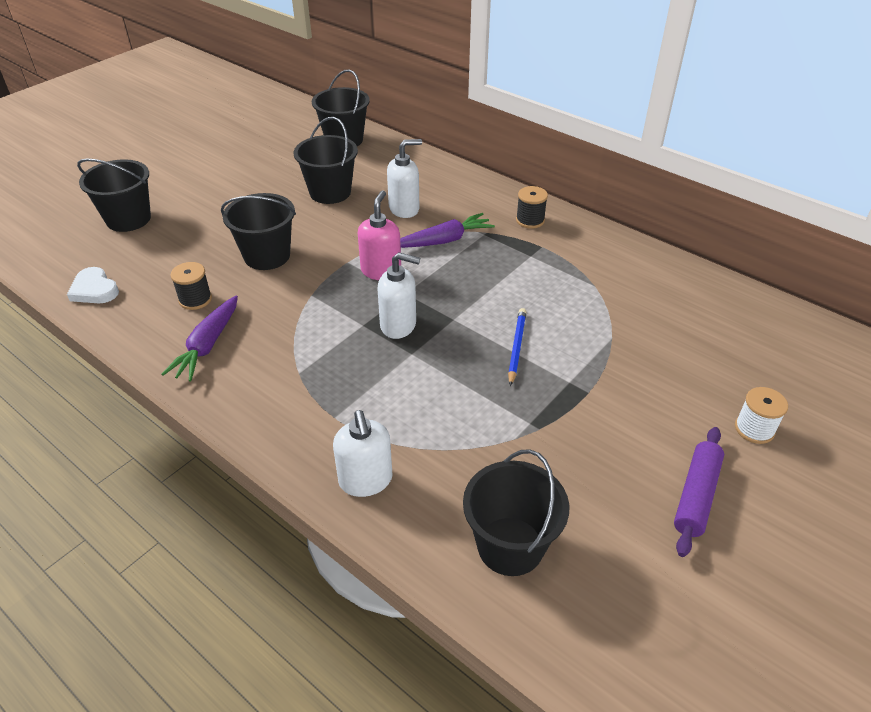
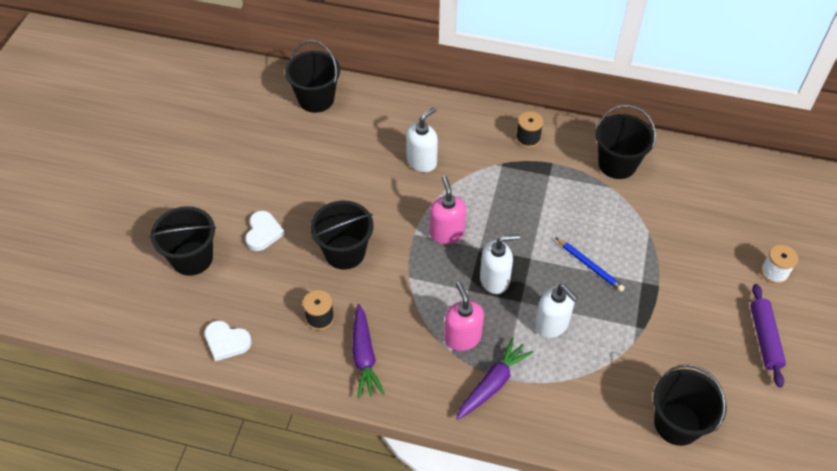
camera: 25 degrees left, 10 degrees up
black bucket [294,117,358,204] -> black bucket moved to [596,105,656,179]
white soap dispenser [333,410,393,497] -> white soap dispenser moved to [535,284,578,338]
purple carrot [400,213,495,248] -> purple carrot moved to [456,337,534,420]
blue pencil [508,308,527,386] -> blue pencil turned 150 degrees clockwise [556,238,625,292]
none -> white heart [245,211,285,251]
none -> pink soap dispenser [444,282,484,351]

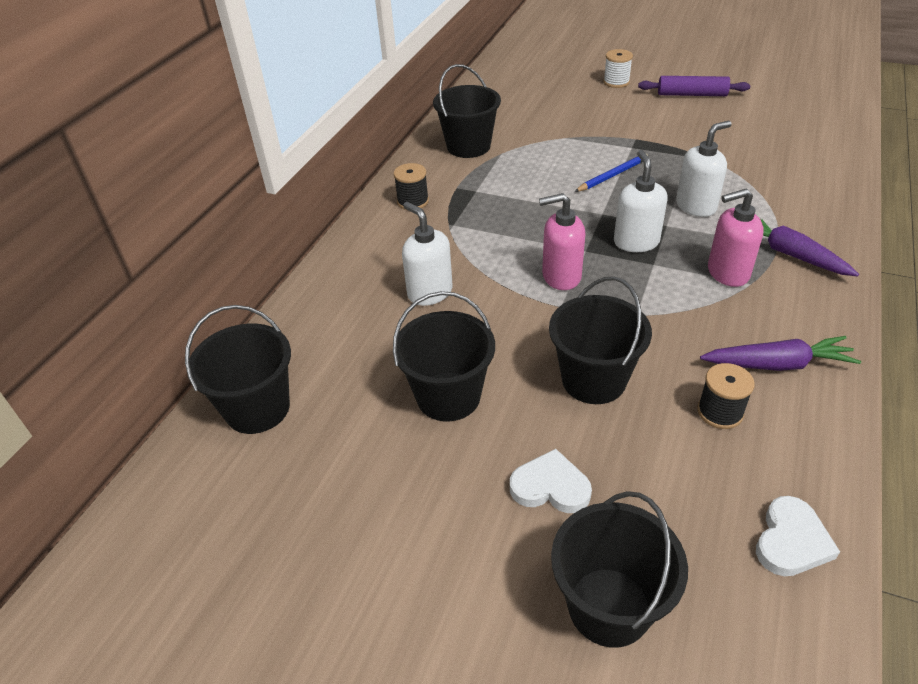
camera: 80 degrees left, 10 degrees down
black bucket [653,364,727,446] -> black bucket moved to [393,291,495,421]

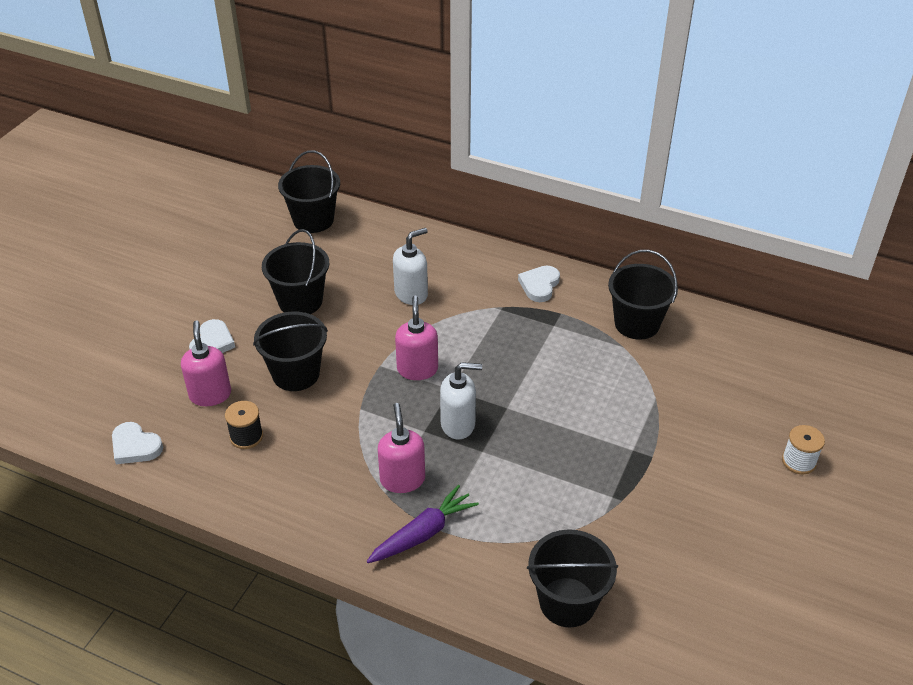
camera: 90 degrees right, 0 degrees up
black spool [394,163,429,210] -> white heart [518,266,560,302]
black bucket [551,491,688,648] -> black bucket moved to [527,529,618,627]
blue pencil [574,154,648,192] -> none
purple rolling pin [638,76,750,96] -> none
white soap dispenser [676,121,732,217] -> none
purple carrot [700,336,861,371] -> none
none -> pink soap dispenser [181,320,231,406]

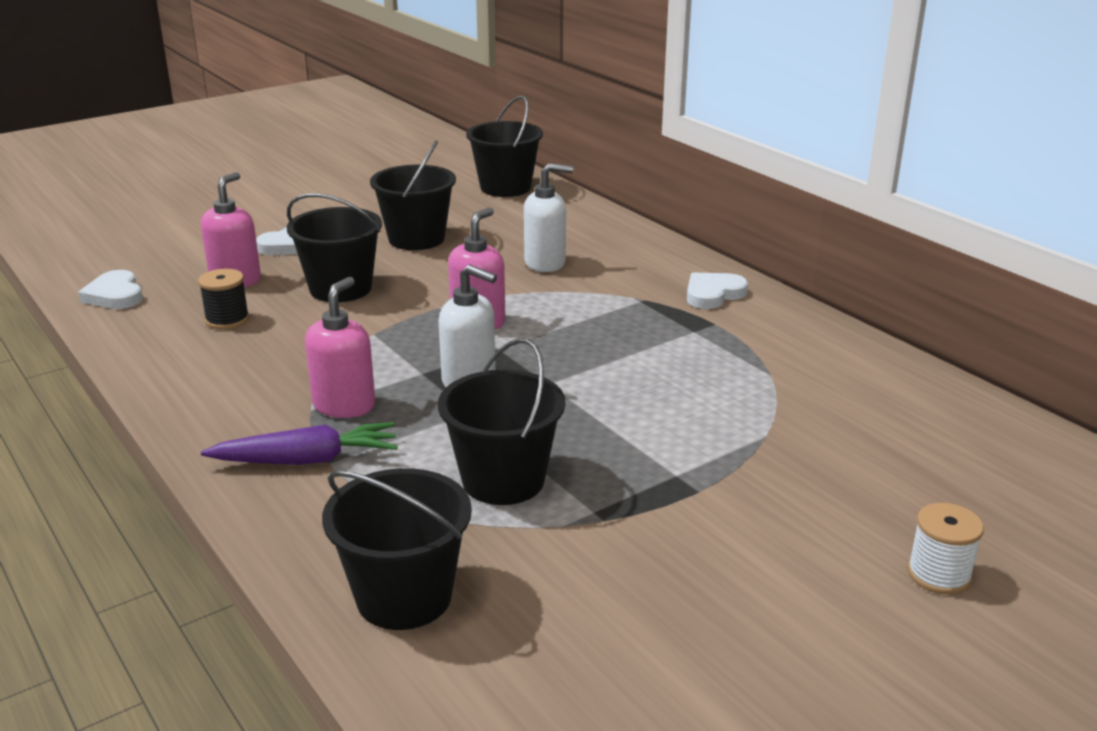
camera: 30 degrees right, 15 degrees down
black bucket [608,250,678,339] -> black bucket moved to [438,338,565,505]

